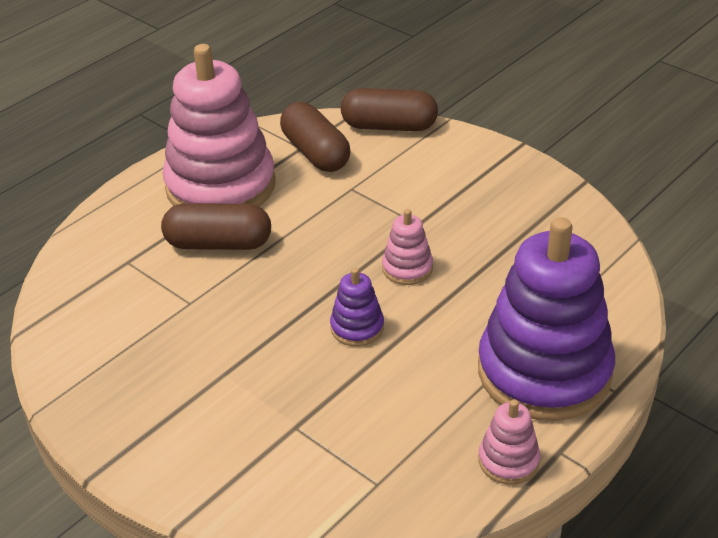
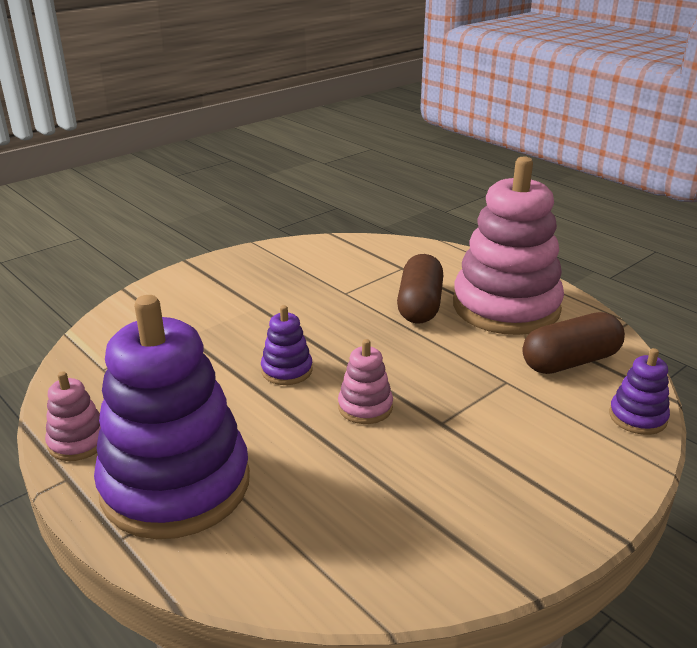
camera: 95 degrees right, 10 degrees down
brown capsule [341,88,438,131] -> purple stacking toy [609,348,670,435]

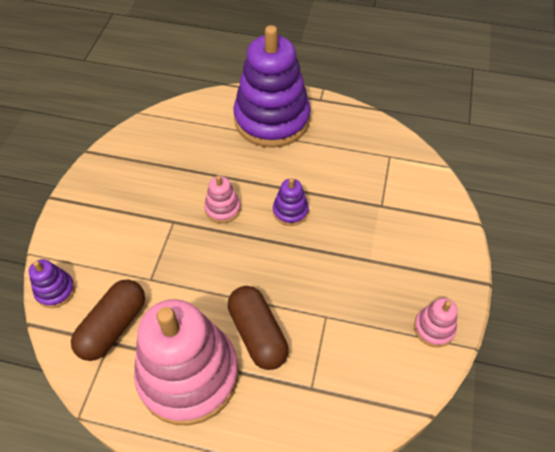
camera: 145 degrees right, 25 degrees up
pink stacking toy [45,371,101,461] -> pink stacking toy moved to [414,298,458,347]

